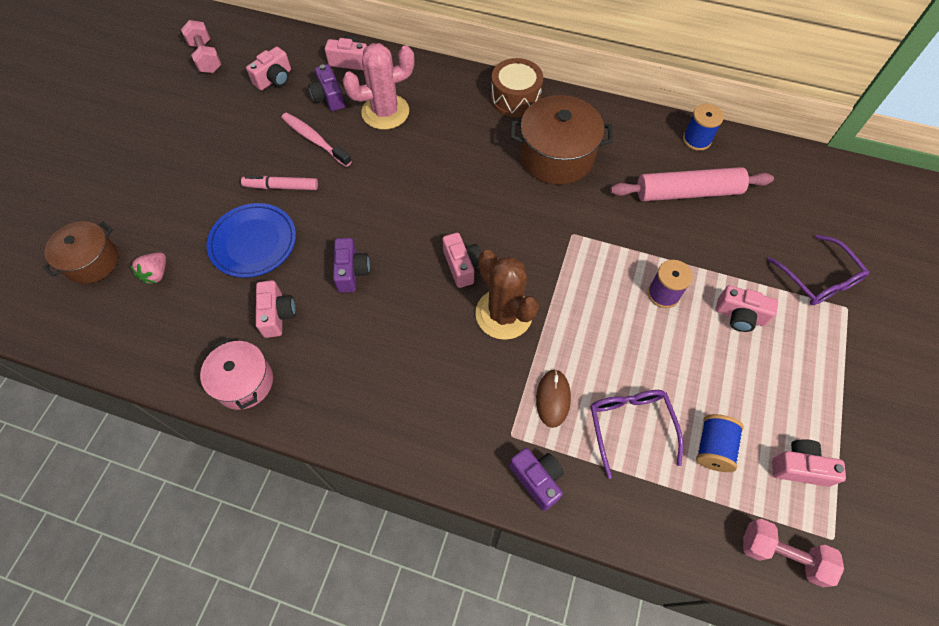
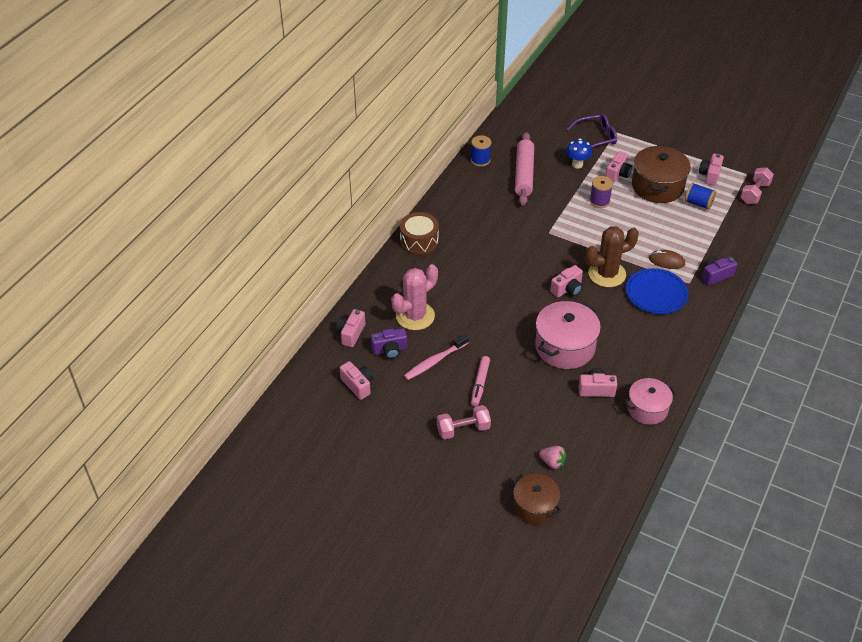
camera: 80 degrees left, 15 degrees down
pink dumbbell [181,20,221,73] -> pink dumbbell moved to [437,405,491,440]
blue plate [207,203,296,278] -> blue plate moved to [626,268,689,314]
purple camera [333,238,370,293] -> pink pot [535,301,601,369]
pink cactus [342,43,414,130] -> pink cactus turned 60 degrees clockwise [391,264,438,330]
pink camera [442,233,481,288] -> pink camera turned 150 degrees clockwise [550,265,583,297]
brown pot [511,95,613,185] -> brown pot moved to [632,145,691,203]
purple glasses [590,390,683,479] -> none
none -> blue mushroom [566,139,592,169]

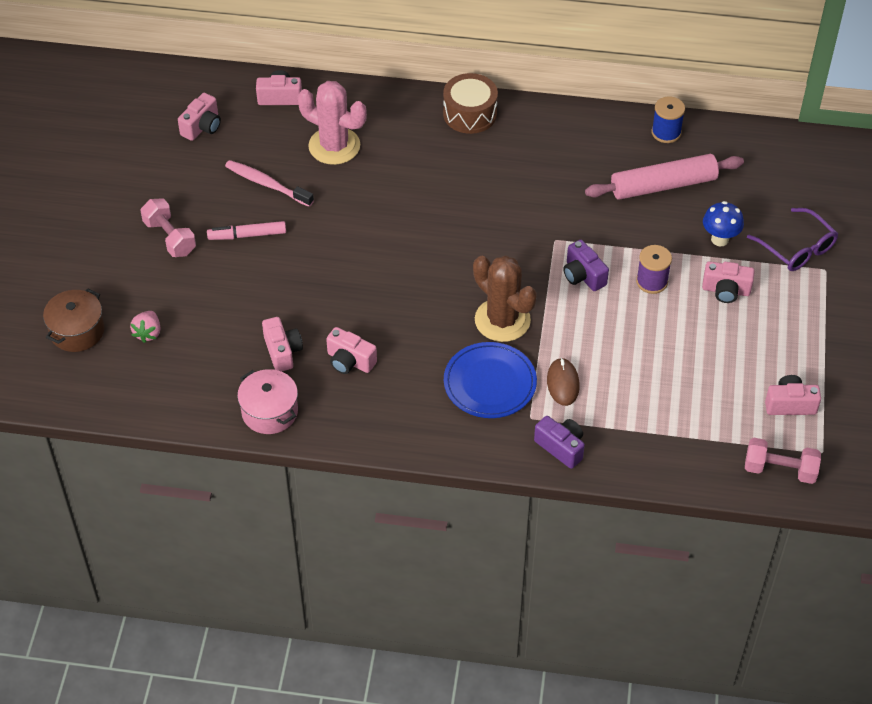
camera: 70 degrees right, 5 degrees up
purple camera [371,328,407,359] -> purple camera moved to [563,240,609,291]
pink pot [535,301,601,369] -> none
pink camera [550,265,583,297] -> pink camera moved to [326,327,377,374]
brown pot [632,145,691,203] -> none
blue spool [685,182,716,210] -> none

